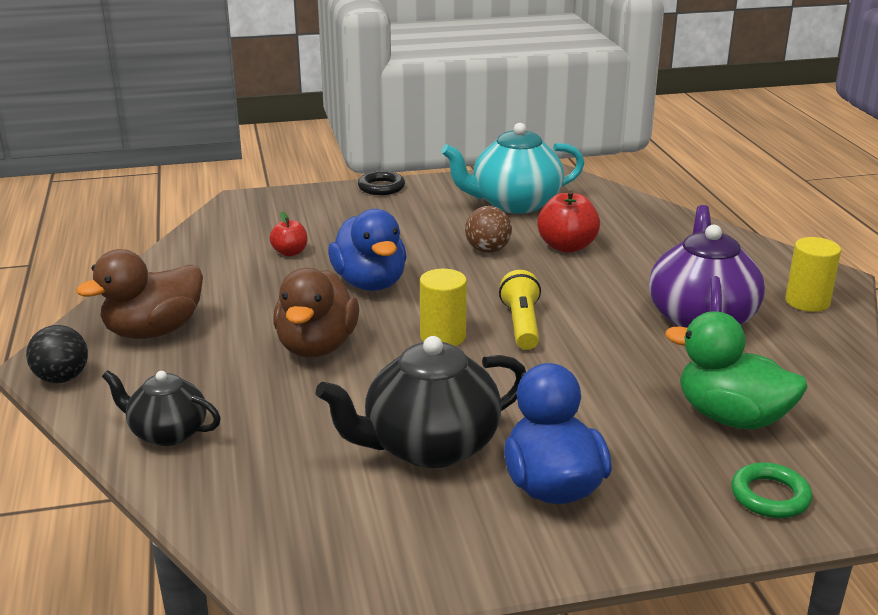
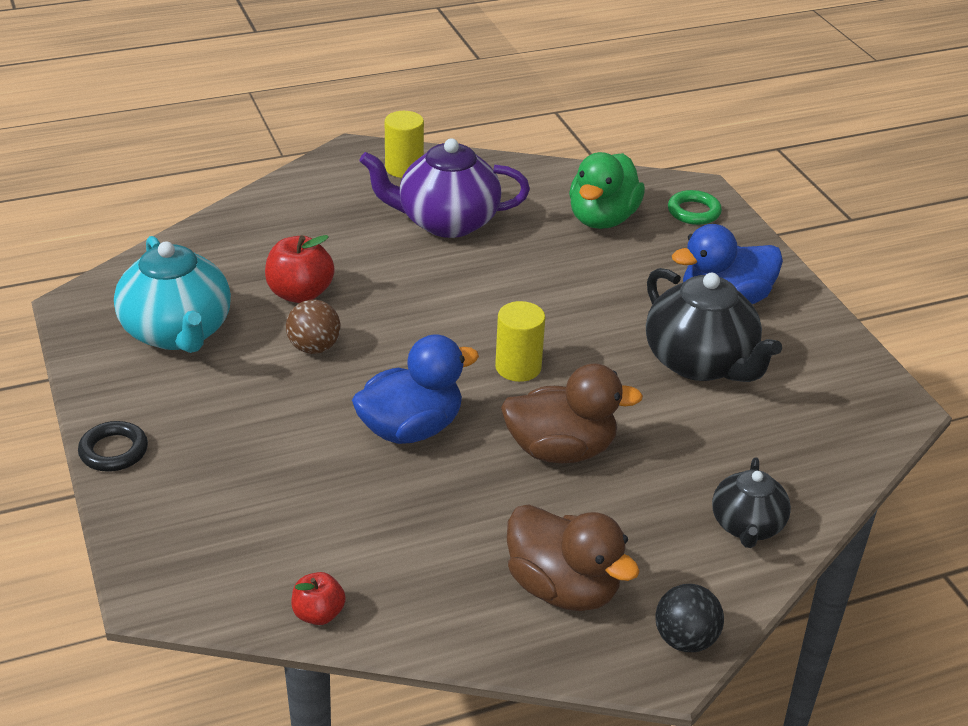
camera: 100 degrees left, 10 degrees up
red apple [270,212,307,256] -> red apple moved to [291,572,346,625]
yellow flashlight [499,270,541,350] -> none

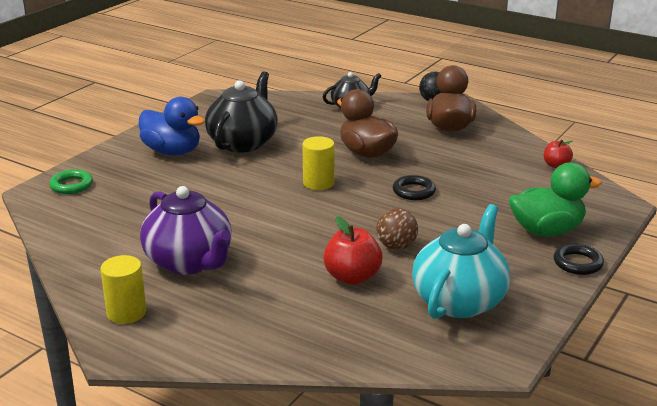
camera: 125 degrees left, 10 degrees down
blue duck [352,334,479,444] -> black ring [393,175,436,200]
green duck [569,152,645,229] -> green duck moved to [509,163,602,236]

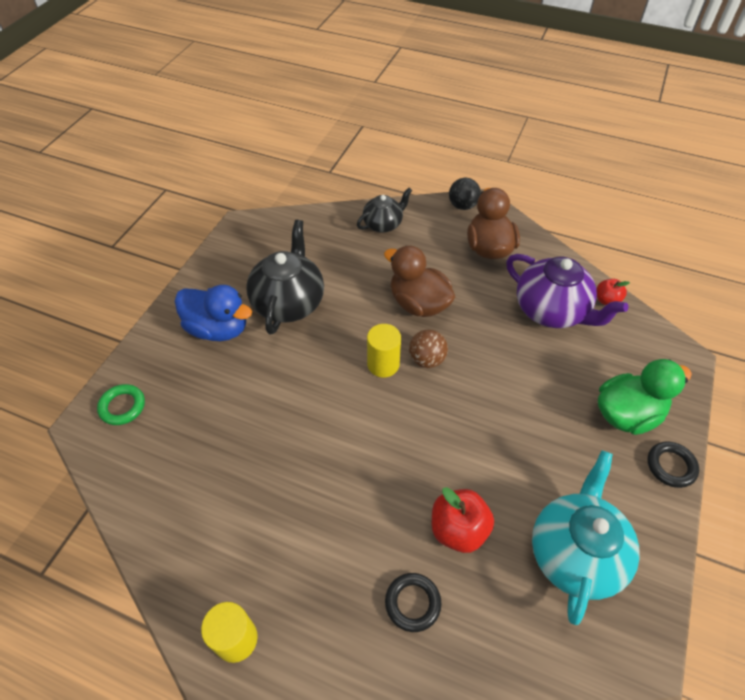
camera: 10 degrees left, 25 degrees up
purple teapot [140,186,232,275] -> purple teapot moved to [506,254,629,328]
brown ball [376,208,418,250] -> brown ball moved to [409,330,448,368]
black ring [393,175,436,200] -> black ring moved to [385,573,442,632]

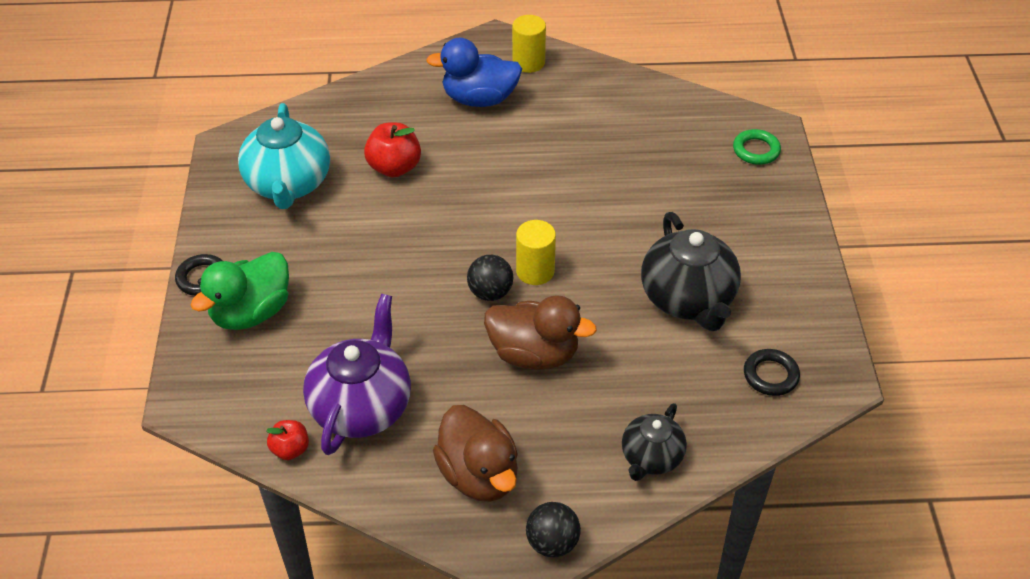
camera: 155 degrees right, 5 degrees down
blue duck [174,285,252,341] -> blue duck moved to [426,38,522,107]
black ring [385,573,442,632] -> black ring moved to [744,349,800,396]
brown ball [409,330,448,368] -> black ball [467,255,513,301]
purple teapot [506,254,629,328] -> purple teapot turned 90 degrees clockwise [303,294,411,455]

